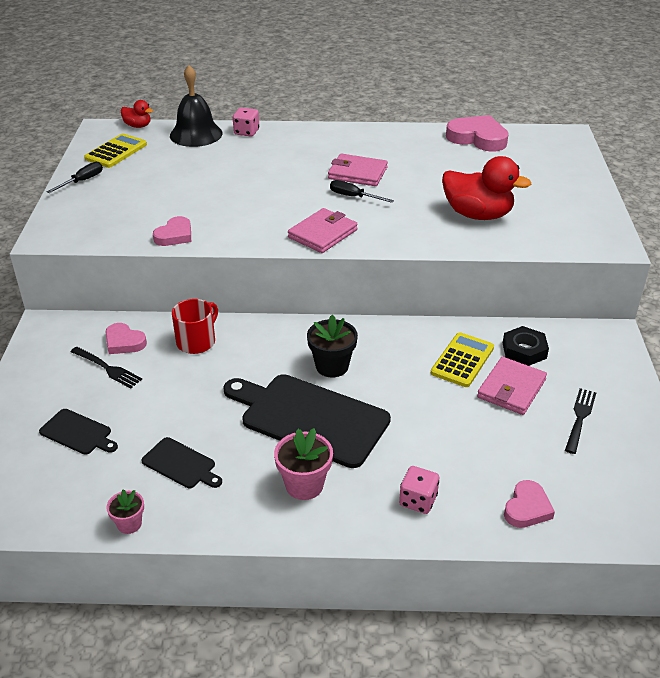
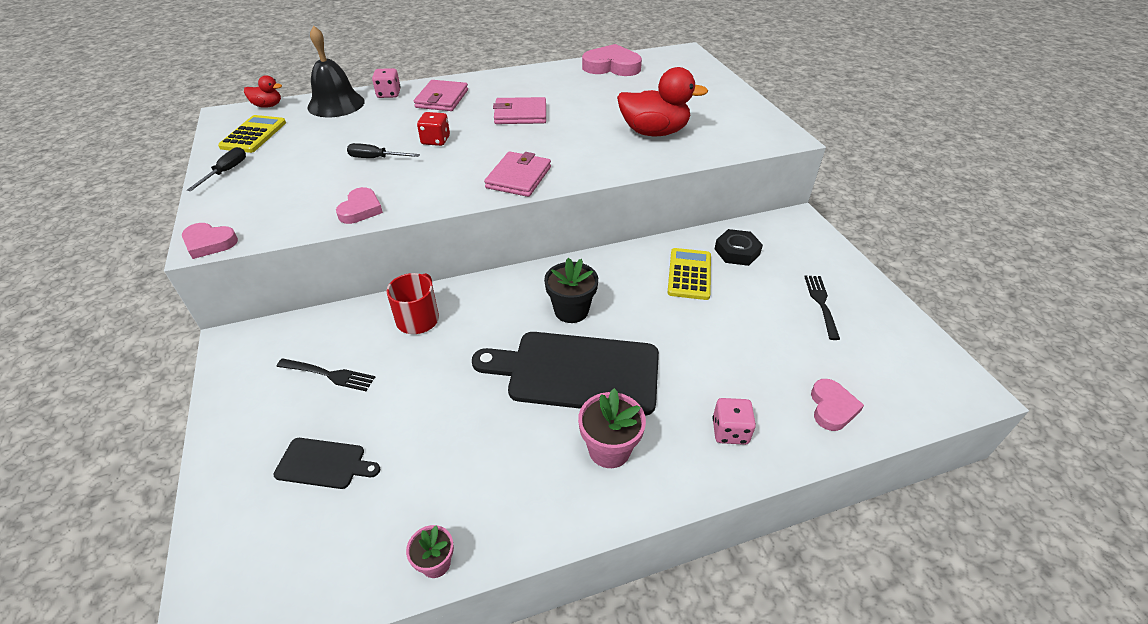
camera: 20 degrees left, 5 degrees up
pink heart [106,323,147,354] -> pink heart moved to [182,223,238,259]
black cutting board [141,437,222,488] -> none
black screwdriver [330,180,394,203] -> black screwdriver moved to [347,143,420,158]
pink wallet [477,357,547,415] -> pink wallet moved to [414,80,468,111]
none -> red dice [417,112,450,146]

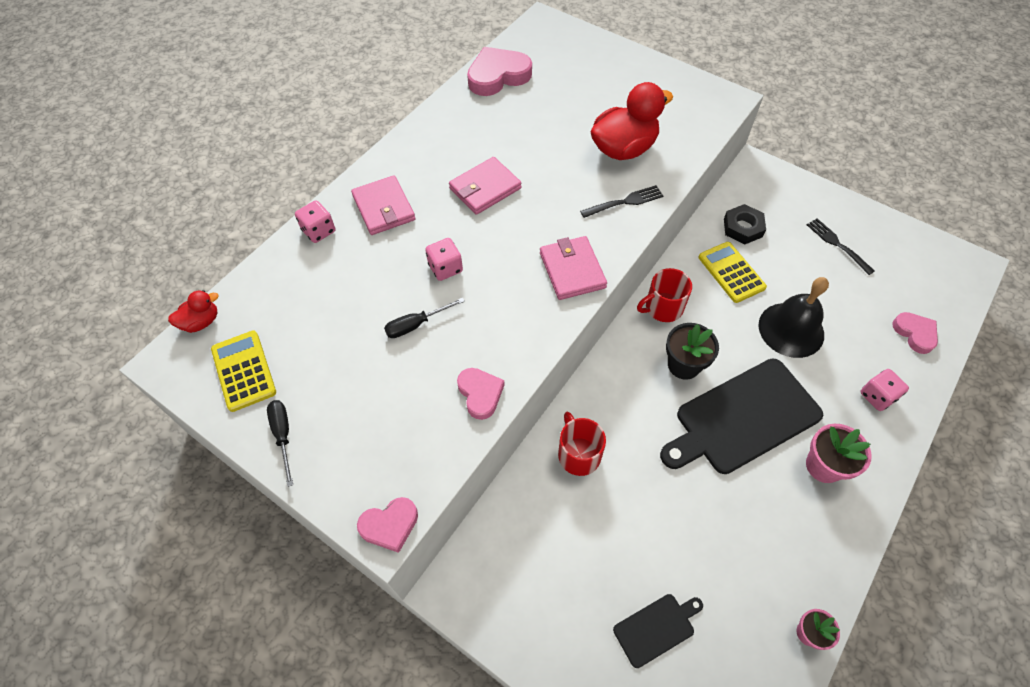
camera: 35 degrees left, 15 degrees up
black fork [276,359,375,391] -> black fork moved to [580,185,663,218]
black bell [308,26,365,117] -> black bell moved to [759,277,829,358]
red dice [417,112,450,146] -> pink dice [425,238,463,281]
none -> red mug [637,268,692,322]

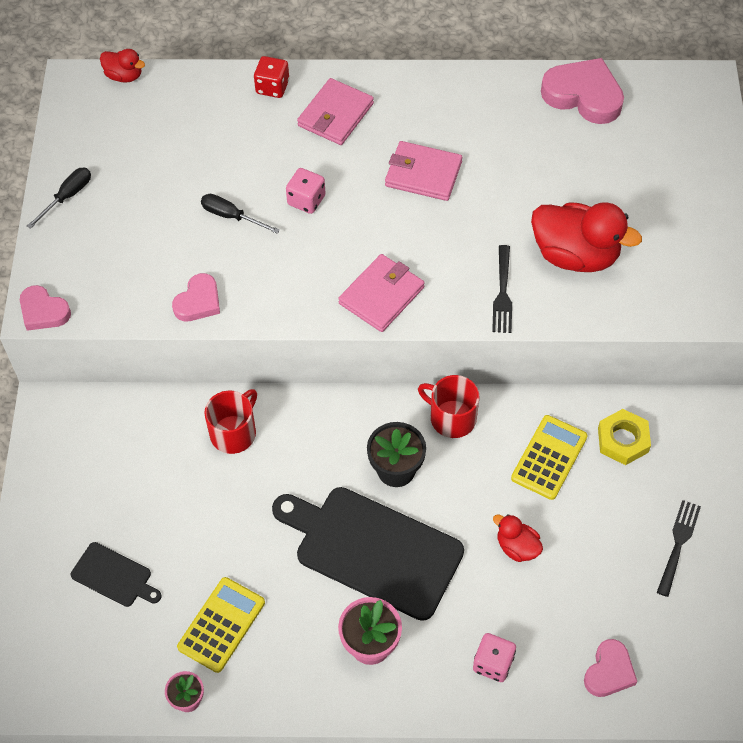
camera: 55 degrees right, 0 degrees up
yellow calculator [211,331,276,412] -> yellow calculator moved to [177,577,265,673]
pink dice [295,200,336,243] -> red dice [254,56,289,98]
black fork [580,185,663,218] -> black fork turned 60 degrees clockwise [492,245,512,333]
black nut [724,204,766,244] -> yellow nut [598,409,651,465]
black bell [759,277,829,358] -> red duck [493,514,543,562]

